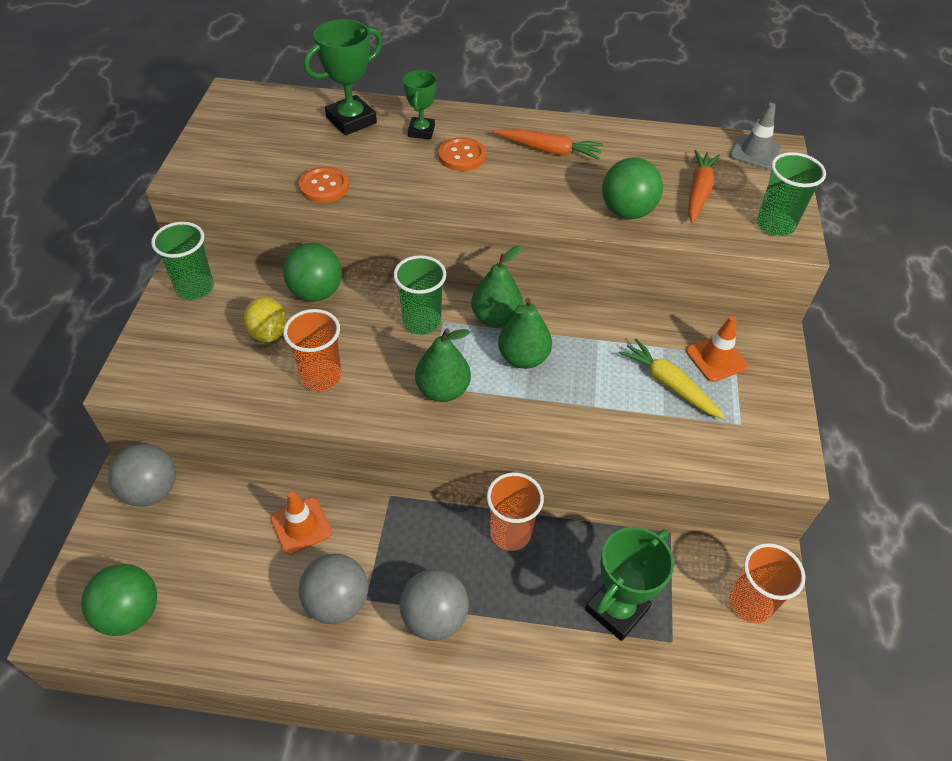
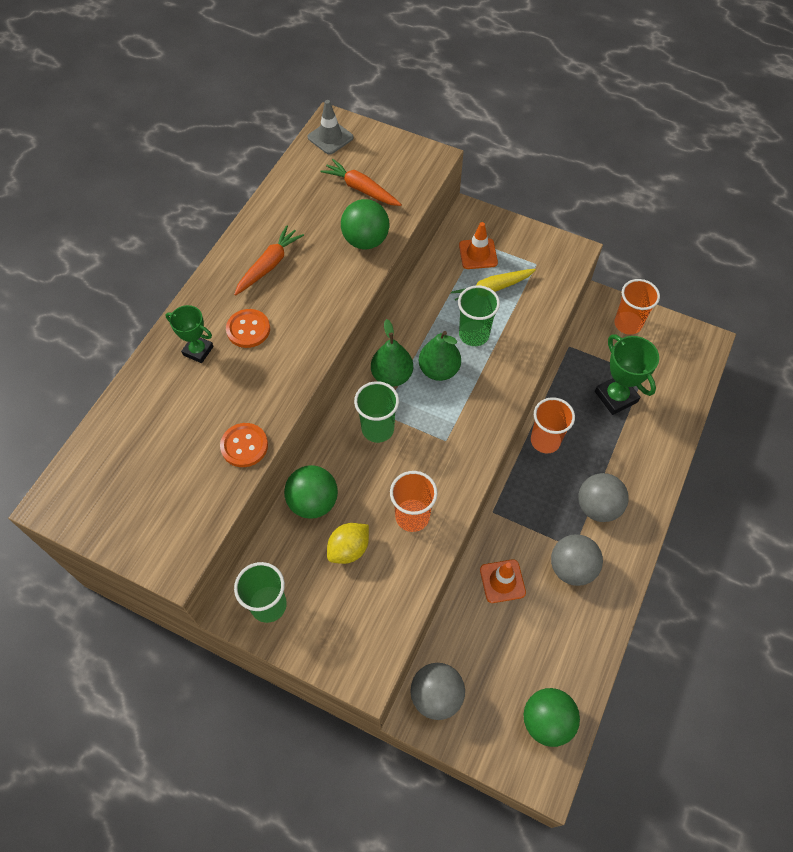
camera: 70 degrees left, 10 degrees up
yellow lemon [244,297,287,342] -> yellow lemon turned 45 degrees counterclockwise [327,523,369,564]
green trophy [304,19,383,135] -> none
green pear [415,329,471,402] -> none
green cup [757,152,826,236] -> green cup moved to [458,285,500,346]

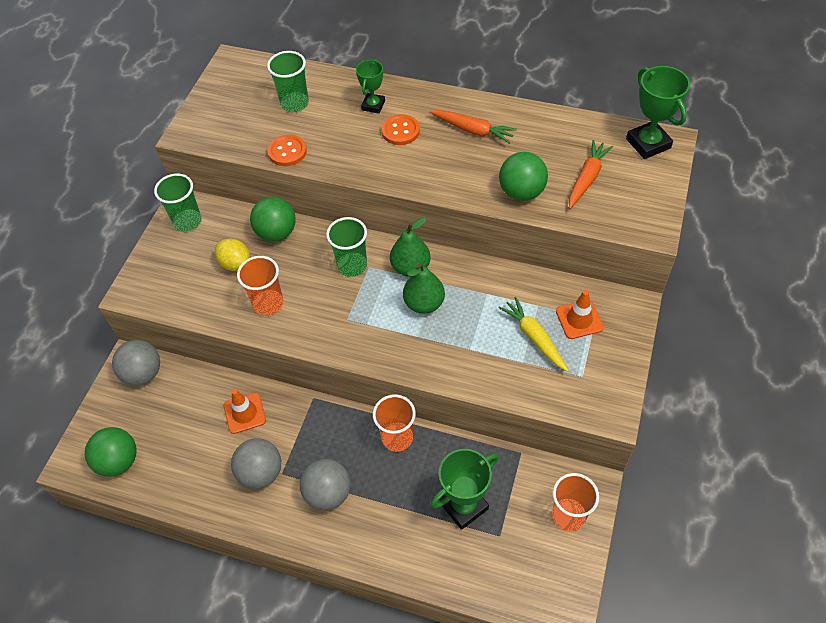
camera: 85 degrees right, 5 degrees down
grey traffic cone [308,100,354,155] -> green trophy [626,66,690,159]
green cup [458,285,500,346] -> green cup moved to [267,51,309,112]

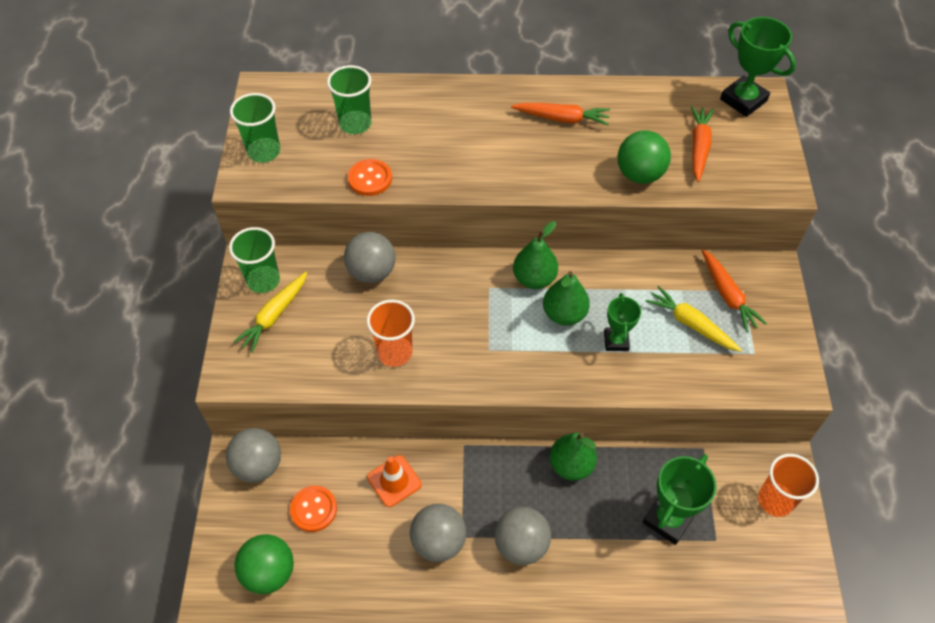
camera: 20 degrees left, 0 degrees up
yellow lemon [215,239,250,271] -> none
green ball [250,197,296,242] -> grey ball [344,232,396,283]
green cup [326,217,367,277] -> green cup moved to [230,93,280,163]
green trophy [356,59,385,114] -> green trophy moved to [604,293,641,351]
orange cup [373,394,416,452] -> green pear [550,433,597,481]
orange button [381,114,420,145] -> orange button moved to [290,486,337,532]
orange traffic cone [556,290,603,339] -> orange carrot [702,249,767,332]
none -> yellow carrot [233,272,307,353]

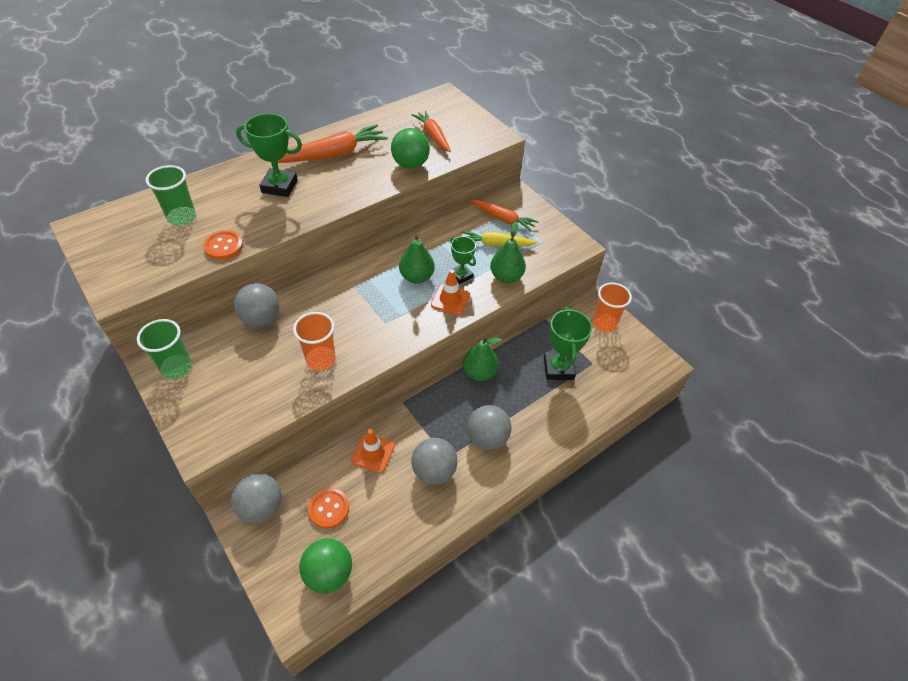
camera: 40 degrees left, 5 degrees down
green cup [230,93,280,163] -> none
yellow carrot [233,272,307,353] -> none
orange carrot [511,103,610,125] -> orange carrot [277,124,388,163], size x1.54
green pear [513,221,558,289] -> green pear moved to [490,222,526,283]
green trophy [720,17,796,117] -> green trophy moved to [236,113,302,197]
none -> orange traffic cone [431,269,470,315]

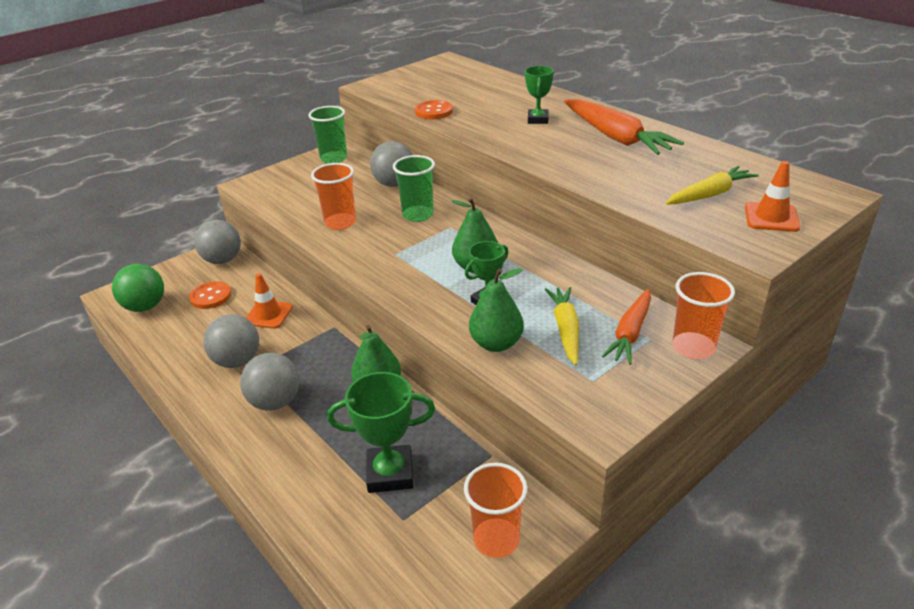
camera: 90 degrees right, 15 degrees down
green cup [146,165,196,225] -> green cup moved to [393,155,435,222]
green trophy [236,113,302,197] -> green trophy [525,66,554,124], size x0.62
green ball [391,128,430,169] -> none
orange carrot [411,111,451,152] -> yellow carrot [666,166,759,205]
orange traffic cone [431,269,470,315] -> orange traffic cone moved to [745,161,801,232]
none -> orange cup [672,272,735,359]

